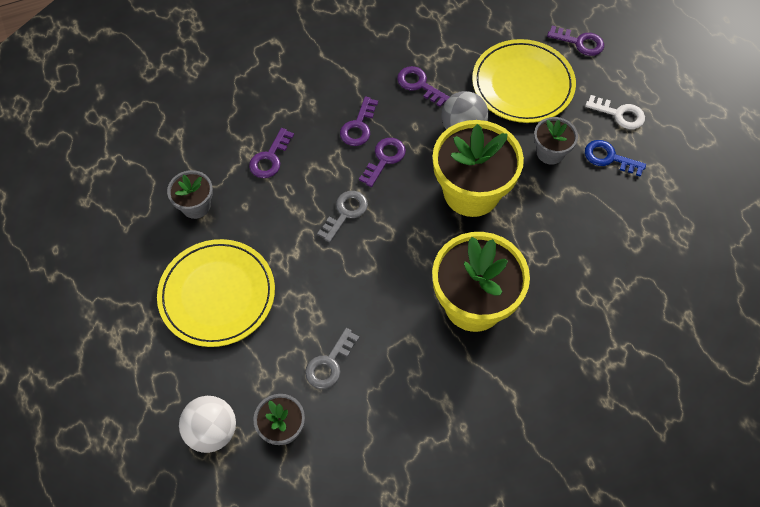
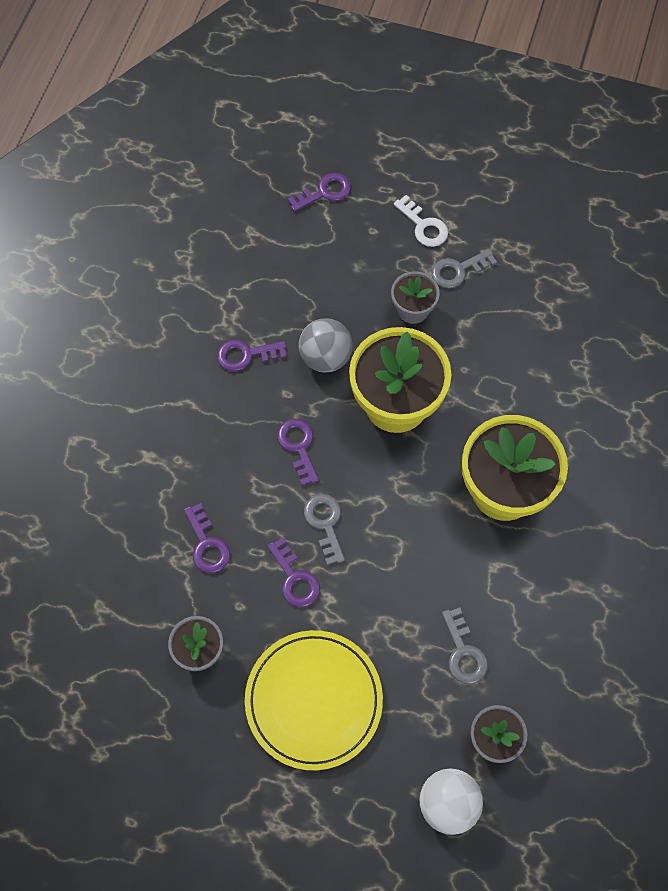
camera: 50 degrees left, 5 degrees up
purple key [340,96,378,146] -> purple key moved to [267,537,320,607]
yellow plate [472,39,576,123] -> none
white key [585,95,645,129] -> white key turned 75 degrees clockwise [394,195,448,247]
blue key [585,140,646,177] -> grey key [431,249,497,288]

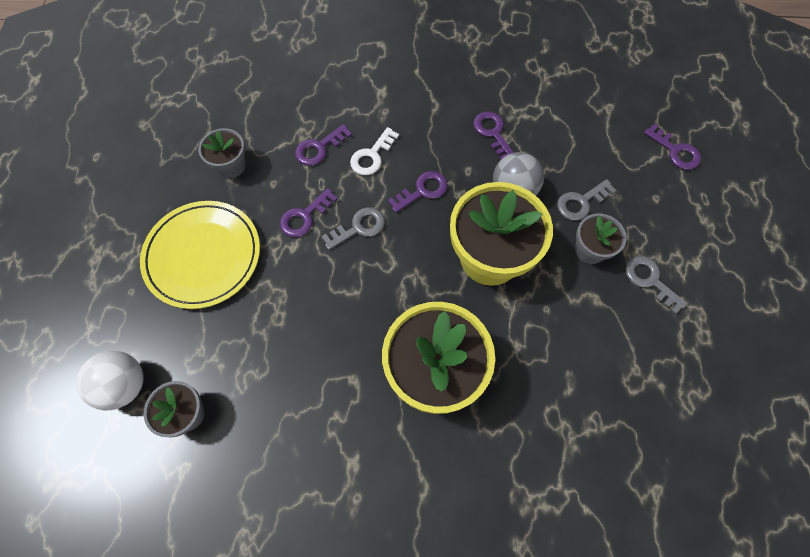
camera: 75 degrees right, 0 degrees up
white key [394,195,448,247] -> white key moved to [350,127,399,175]
grey key [442,607,488,684] -> grey key moved to [557,179,617,221]

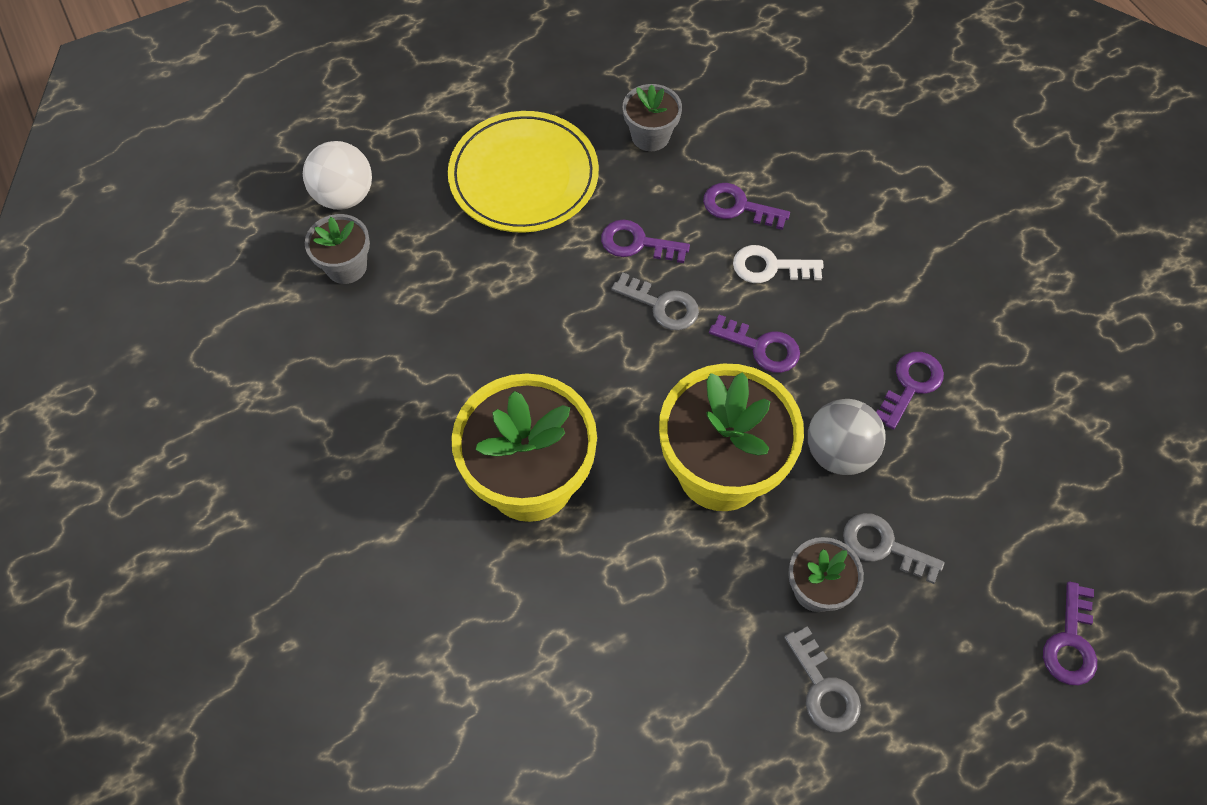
camera: 60 degrees right, 5 degrees down
grey key [625,256,687,314] -> grey key turned 135 degrees clockwise [784,626,861,733]

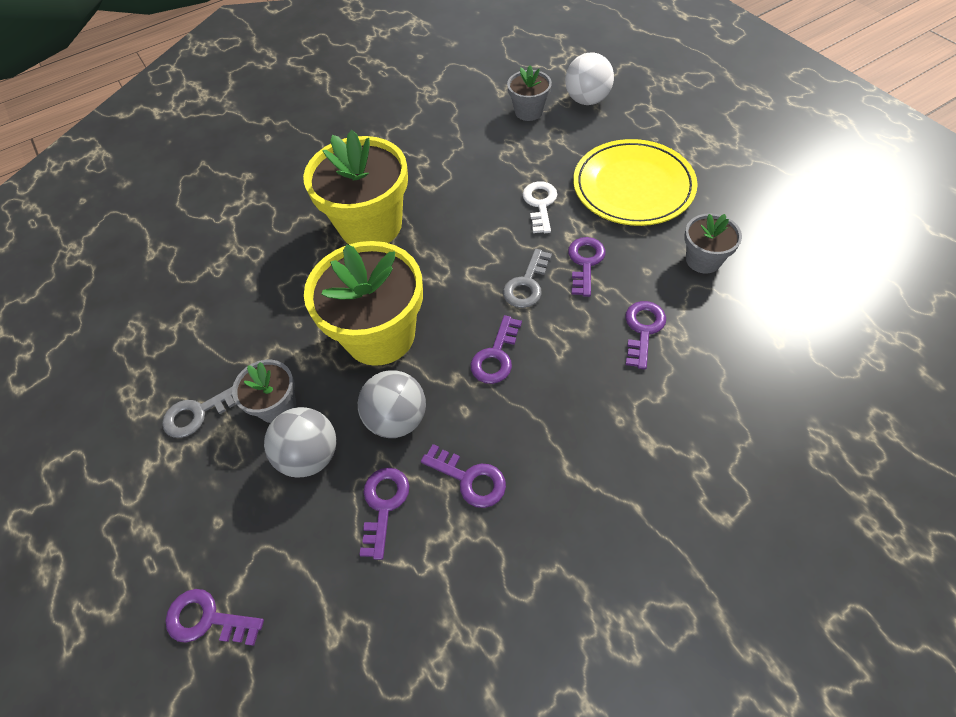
camera: 90 degrees right, 5 degrees down
white key [733,245,824,283] -> white key moved to [523,181,557,233]
grey key [843,513,944,584] -> grey ball [264,407,336,478]
none -> purple key [359,468,409,560]

